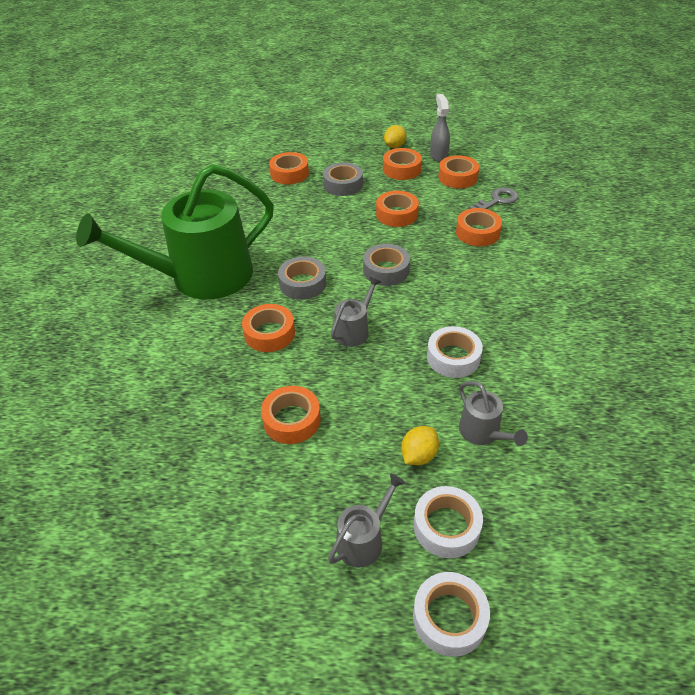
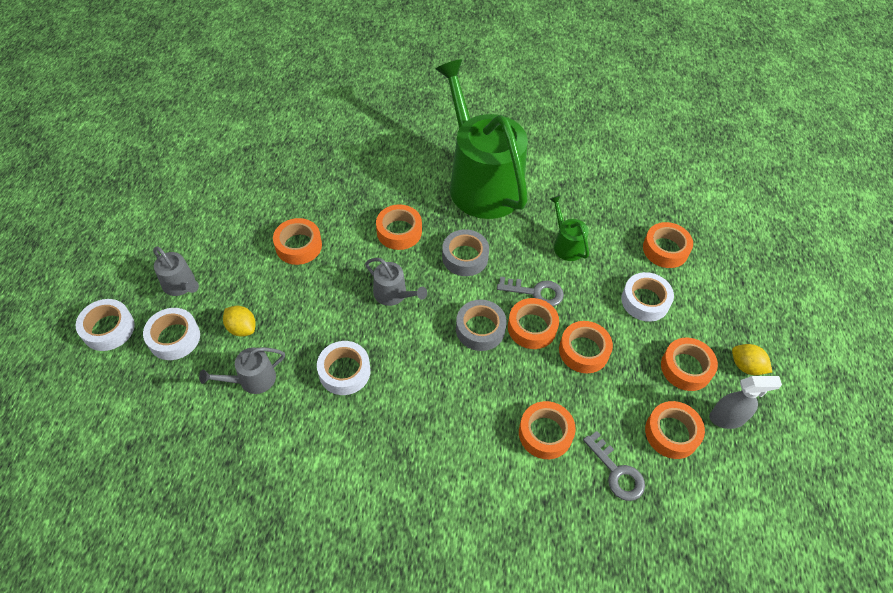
camera: 90 degrees right, 10 degrees up
grey tape [323,163,363,196] -> white tape [621,272,674,322]
none -> grey key [497,277,564,306]
none -> orange tape [508,298,559,349]
none -> green watering can [550,195,589,261]

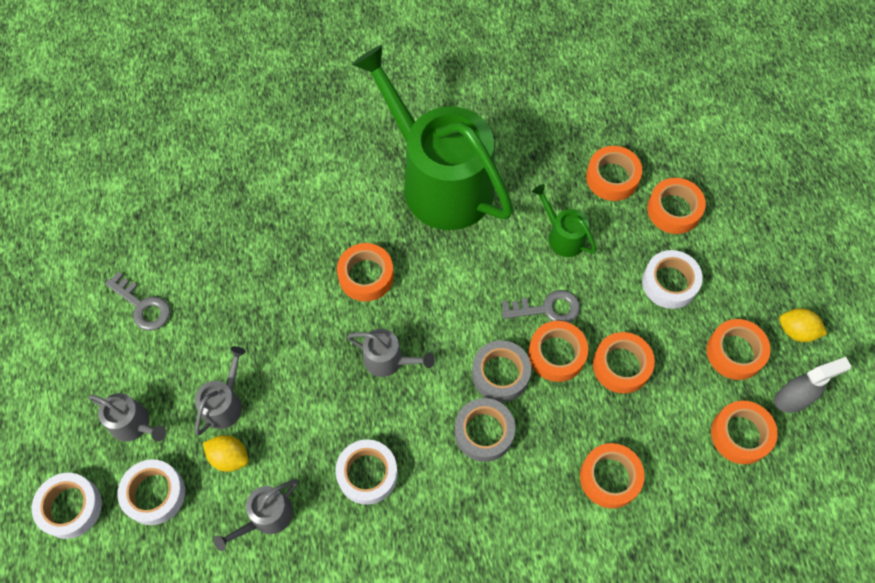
camera: 15 degrees left, 10 degrees up
orange tape [273,218,322,265] -> orange tape moved to [586,146,642,201]
grey tape [442,229,489,276] -> grey tape moved to [455,398,515,462]
grey key [583,431,645,501] -> grey key moved to [105,272,170,331]
none -> grey watering can [195,346,246,435]

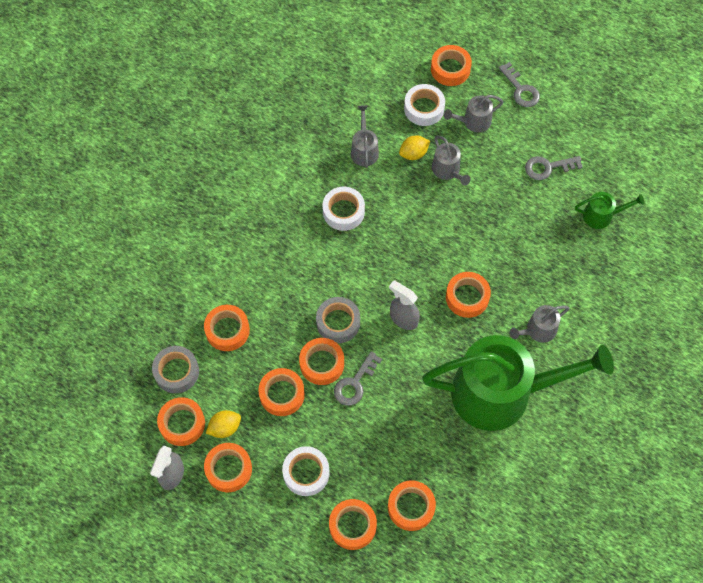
camera: 130 degrees right, 0 degrees up
white tape [32,473,102,539] -> orange tape [431,45,472,86]
grey watering can [347,329,434,377] -> grey watering can moved to [509,305,569,343]
grey tape [455,398,515,462] -> grey tape moved to [152,346,199,393]
green watering can [532,184,597,257] -> green watering can moved to [575,192,644,229]
yellow lemon [779,308,827,342] -> yellow lemon moved to [206,410,241,438]
none -> grey spray bottle [389,280,420,330]
none -> grey key [499,62,540,107]

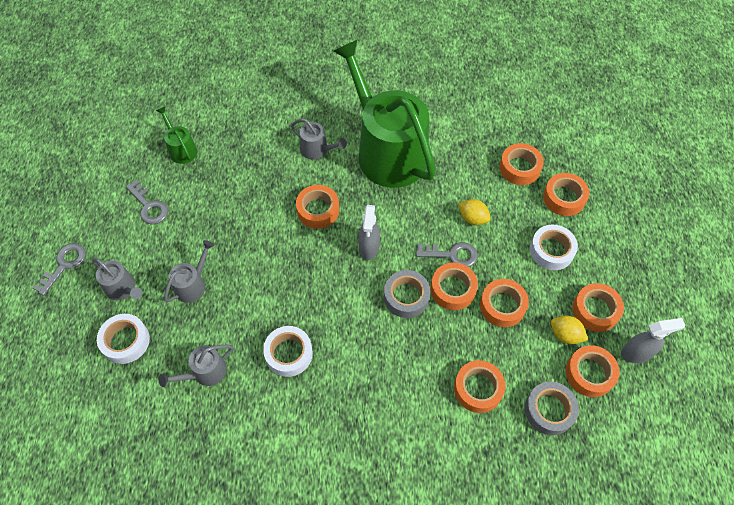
camera: 120 degrees left, 5 degrees down
yellow lemon [399,135,430,160] -> yellow lemon moved to [458,199,491,225]
orange tape [431,45,472,86] -> none

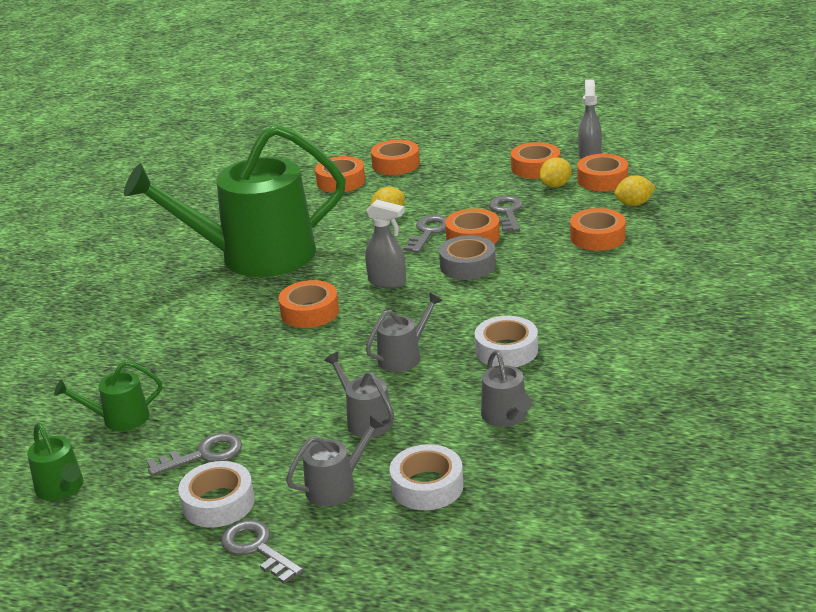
camera: 70 degrees left, 30 degrees down
grey watering can [291,119,347,159] -> grey watering can moved to [366,293,442,372]
orange tape [480,279,529,327] -> grey key [489,196,523,232]
grey tape [525,381,579,435] -> yellow lemon [614,175,656,206]
white tape [530,225,578,270] -> white tape moved to [178,461,255,528]
none -> green watering can [27,423,83,501]

